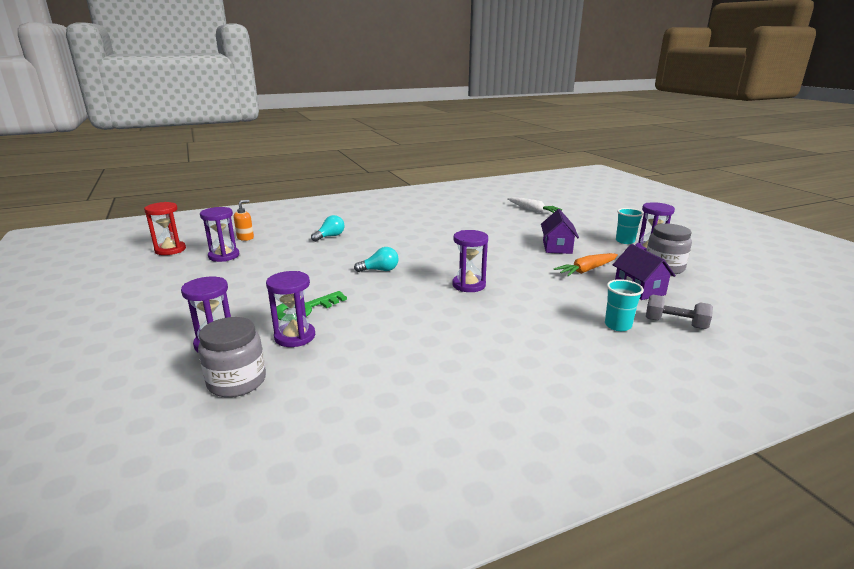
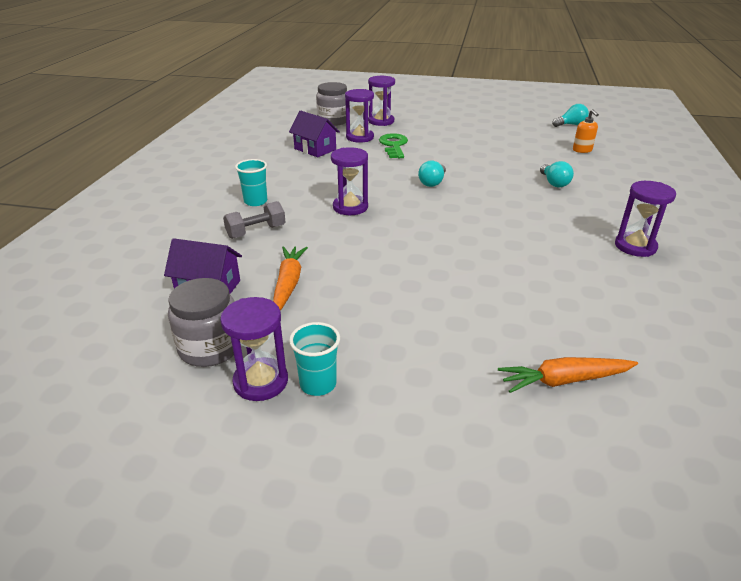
camera: 125 degrees right, 10 degrees up
red hourglass [144,202,186,255] -> turquoise light bulb [552,104,589,127]
purple hourglass [200,207,239,262] -> purple hourglass moved to [615,181,676,257]
white carrot [507,197,563,213] -> orange carrot [498,357,638,393]
purple house [541,209,579,254] -> purple house moved to [289,111,340,157]
turquoise cup [605,279,644,331] -> turquoise cup moved to [235,159,267,206]
grey dumbbell [646,295,713,329] -> grey dumbbell moved to [223,201,285,239]

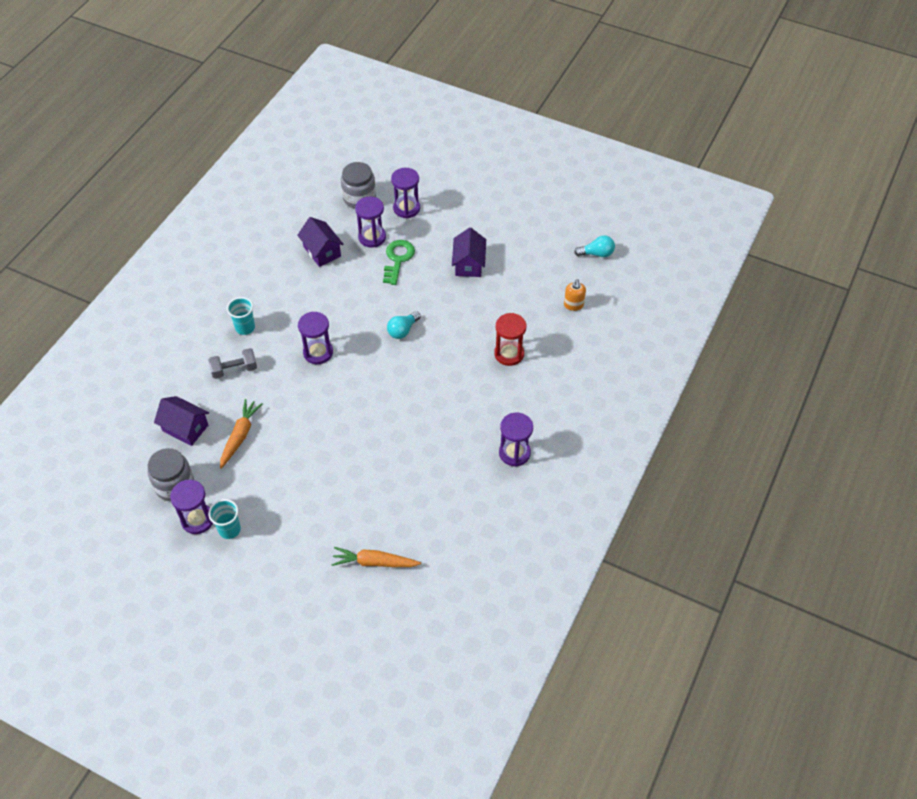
camera: 15 degrees right, 20 degrees up
turquoise light bulb [540,161,574,188] -> red hourglass [494,313,526,366]
none -> purple house [452,227,486,277]

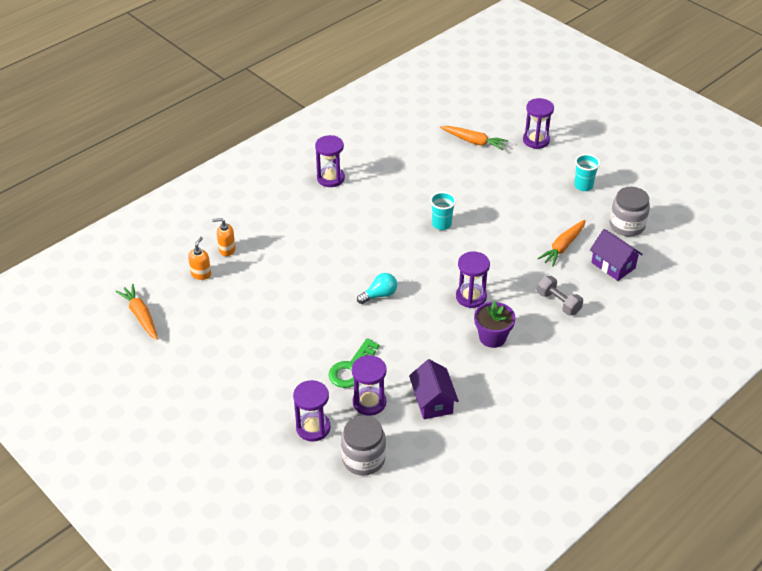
camera: 160 degrees left, 10 degrees down
purple hourglass [170,480,213,534] -> purple hourglass moved to [523,98,554,149]
grey dumbbell [208,348,257,379] -> grey dumbbell turned 45 degrees clockwise [537,276,583,316]
turquoise cup [227,297,255,335] -> turquoise cup moved to [430,192,456,230]
purple house [452,227,486,277] -> none
red hourglass [494,313,526,366] -> none
turquoise light bulb [574,235,615,257] -> orange carrot [116,284,158,340]
none -> orange soap dispenser [212,218,236,256]
none -> purple flower pot [474,301,516,348]

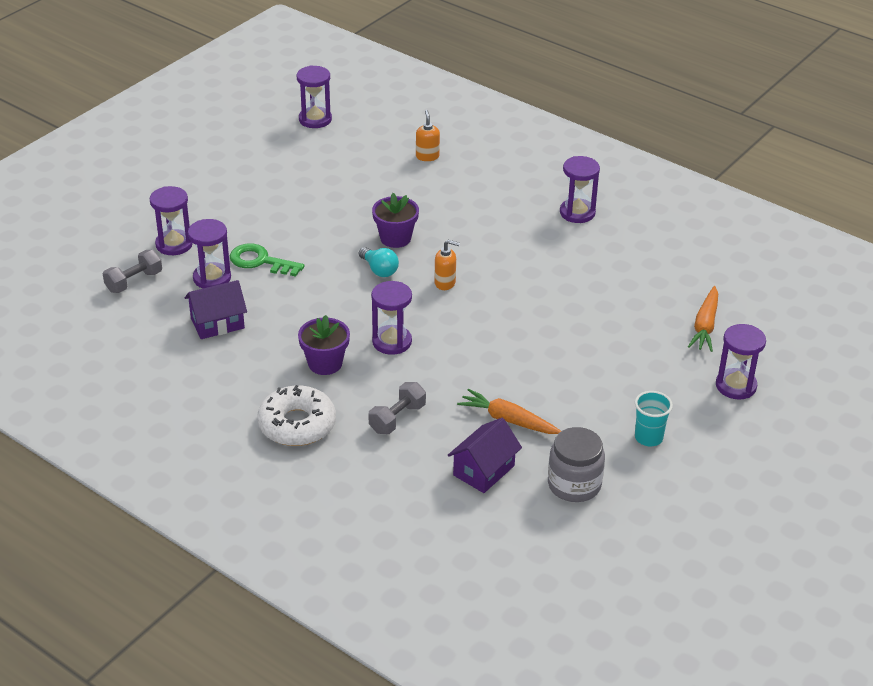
camera: 80 degrees right, 5 degrees down
orange carrot [116,284,158,340] -> purple hourglass [296,65,332,128]
orange soap dispenser [188,237,211,280] -> orange soap dispenser moved to [434,240,460,290]
grey jar [341,416,386,475] -> grey dumbbell [103,250,162,293]
turquoise cup [430,192,456,230] -> none
none -> white donut [257,385,336,446]
none -> purple flower pot [372,193,419,248]

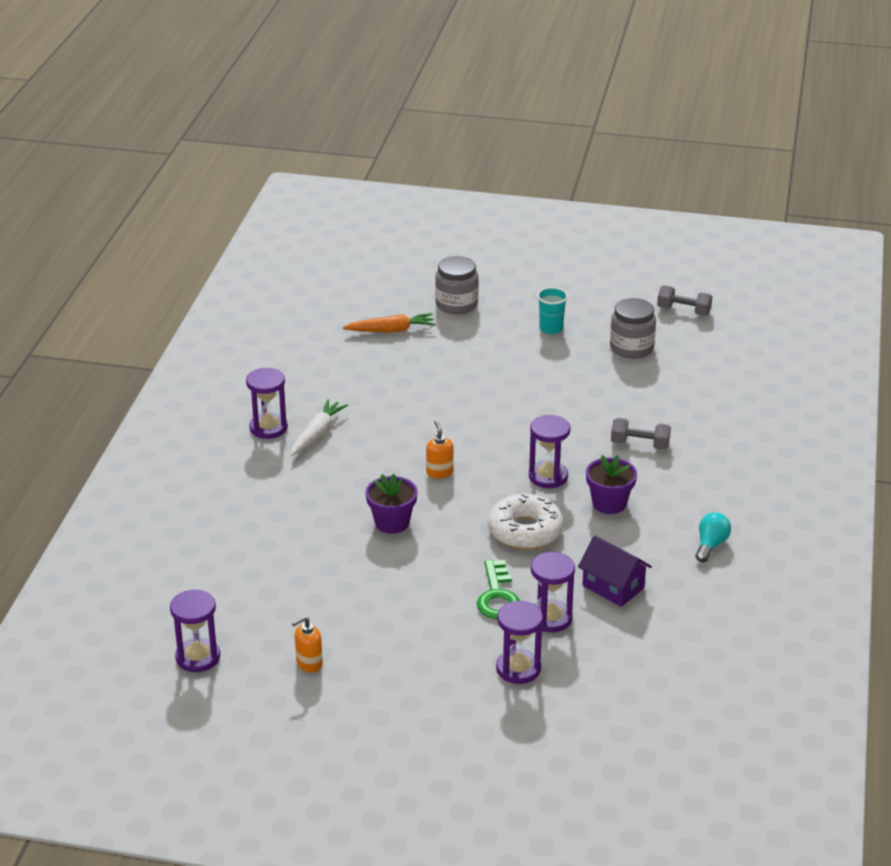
camera: 115 degrees left, 5 degrees down
grey dumbbell [103,250,162,293] -> grey dumbbell moved to [657,285,713,316]
white donut [257,385,336,446] -> white donut moved to [488,494,564,549]
turquoise light bulb [359,247,399,277] -> turquoise light bulb moved to [696,512,731,562]
orange soap dispenser [416,110,440,161] -> orange soap dispenser moved to [292,616,323,673]
purple house [448,418,522,493] -> none
orange carrot [457,389,561,434] -> none
purple hourglass [716,324,766,399] -> grey jar [435,256,479,314]
none -> white carrot [291,399,348,456]

